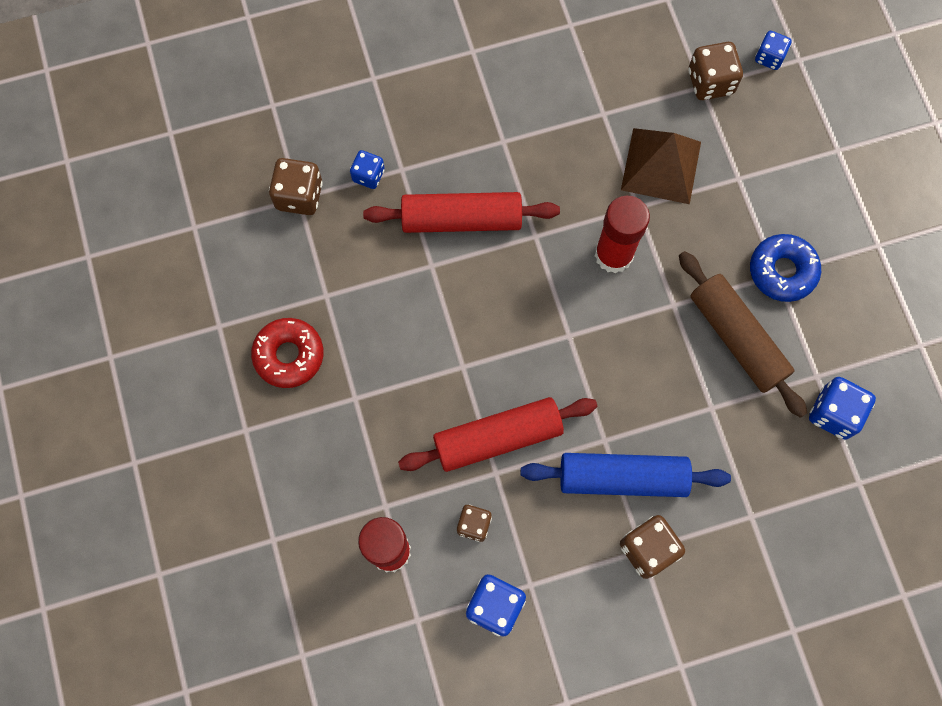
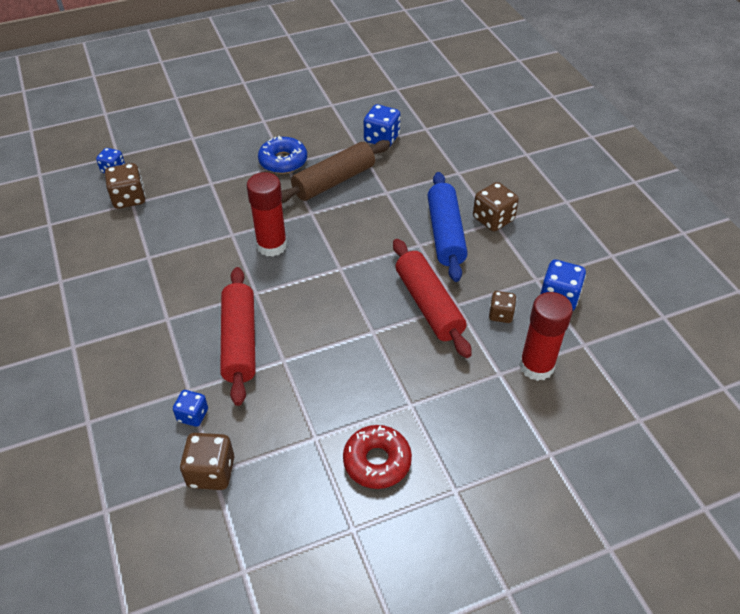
camera: 95 degrees left, 25 degrees down
brown pyramid [621,128,701,204] -> none

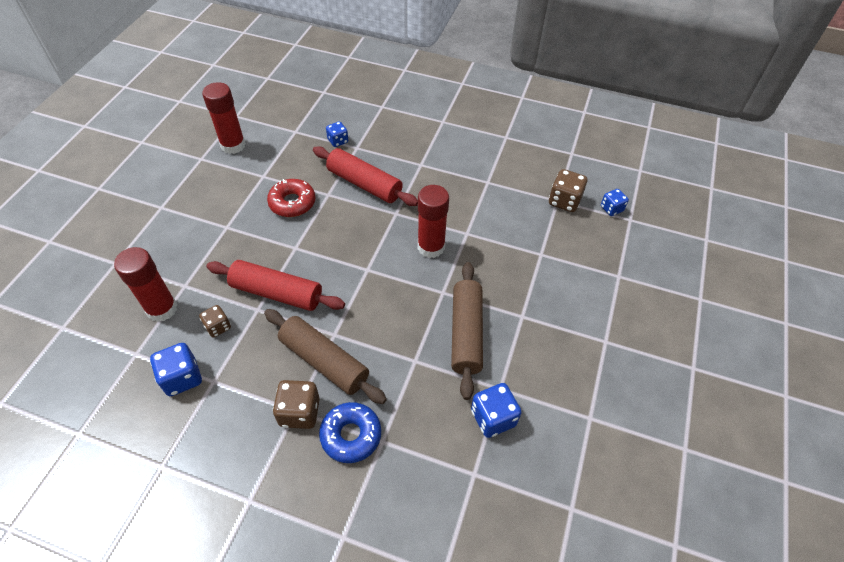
camera: 130 degrees right, 5 degrees up
brown dice [180,433,234,490] -> none
blue donut [258,136,307,174] -> blue donut moved to [319,402,381,463]
red donut [343,425,412,489] -> red donut moved to [267,179,315,217]
blue rolling pin [428,172,468,282] -> brown rolling pin [264,309,387,404]
none -> red glue stick [202,82,246,154]

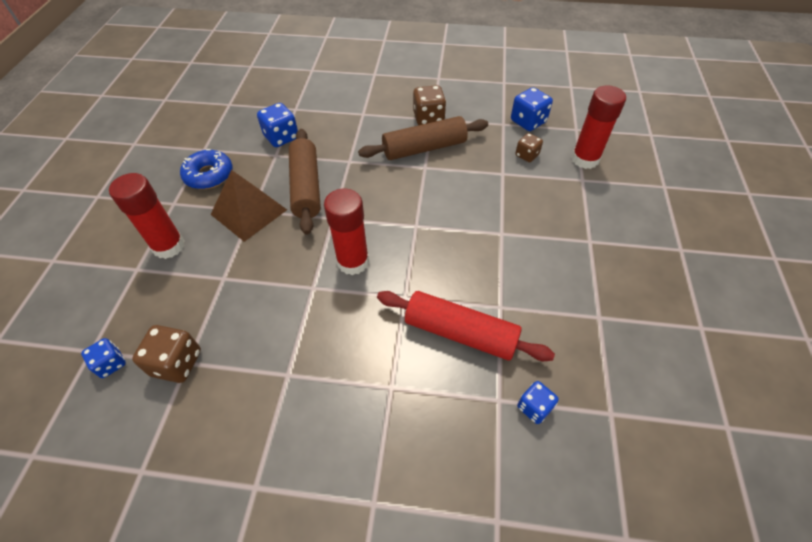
camera: 170 degrees right, 0 degrees up
red glue stick [202,82,246,154] -> red glue stick moved to [109,173,185,259]
red rolling pin [206,260,345,311] -> none
brown rolling pin [264,309,387,404] -> brown rolling pin turned 45 degrees counterclockwise [358,116,488,160]
red donut [267,179,315,217] -> none
blue donut [319,402,381,463] -> blue donut moved to [180,149,233,189]
none -> brown pyramid [210,170,287,242]

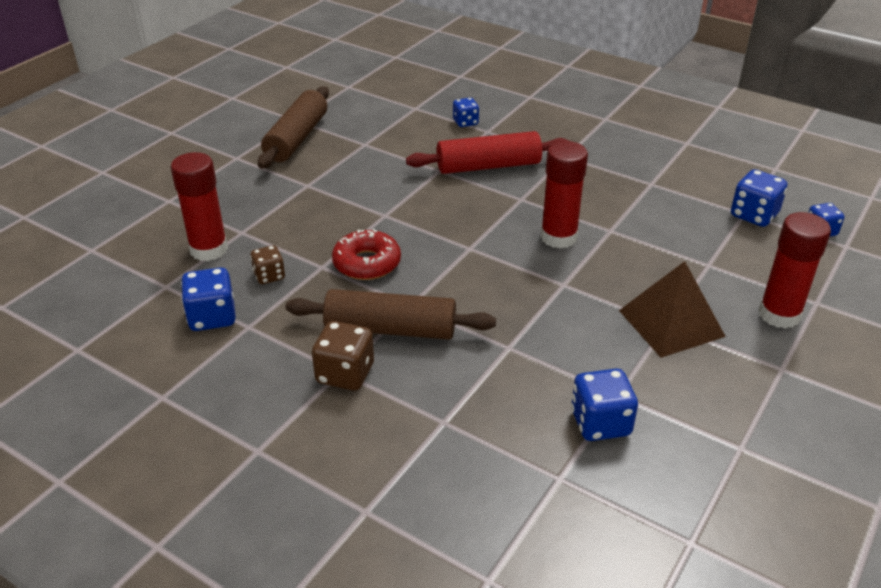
camera: 155 degrees left, 15 degrees down
brown dice [132,325,201,383] -> blue dice [731,169,787,227]
blue donut [180,149,233,189] -> none
brown rolling pin [289,129,321,235] -> brown rolling pin moved to [258,86,329,169]
red rolling pin [377,291,555,361] -> red rolling pin turned 60 degrees counterclockwise [406,131,569,174]
none -> red donut [332,229,401,280]

